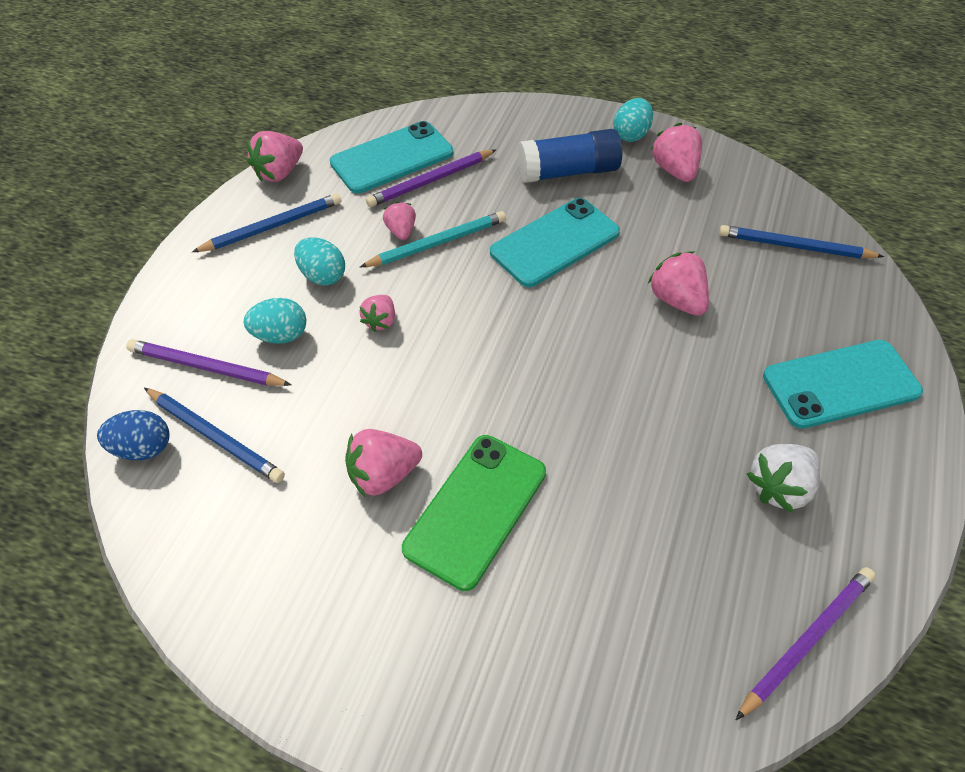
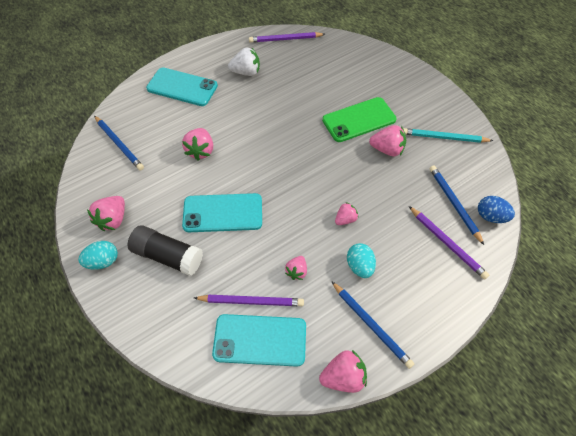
camera: 145 degrees left, 5 degrees up
blue pencil [192,193,342,252] -> blue pencil turned 135 degrees counterclockwise [331,281,414,369]
turquoise egg [243,298,307,344] -> none
turquoise pencil [360,211,506,267] -> turquoise pencil moved to [403,128,493,143]
blue glue stick [518,129,622,183] -> black glue stick [128,225,203,276]

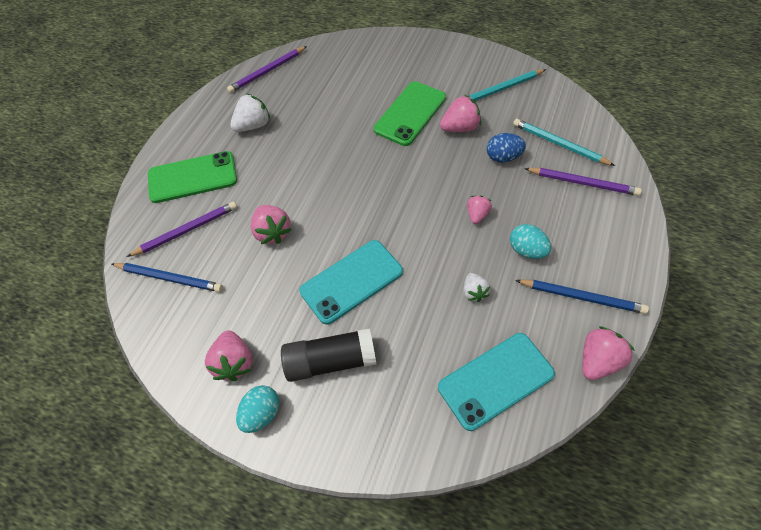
camera: 30 degrees left, 0 degrees up
turquoise phone [146,67,218,106] -> green phone [148,151,237,203]
purple pencil [194,295,304,306] -> purple pencil moved to [127,201,237,257]
pink strawberry [285,256,307,280] -> white strawberry [463,273,490,302]
blue pencil [430,165,484,245] -> turquoise pencil [513,119,615,166]
blue egg [478,196,515,223] -> blue egg moved to [487,133,526,163]

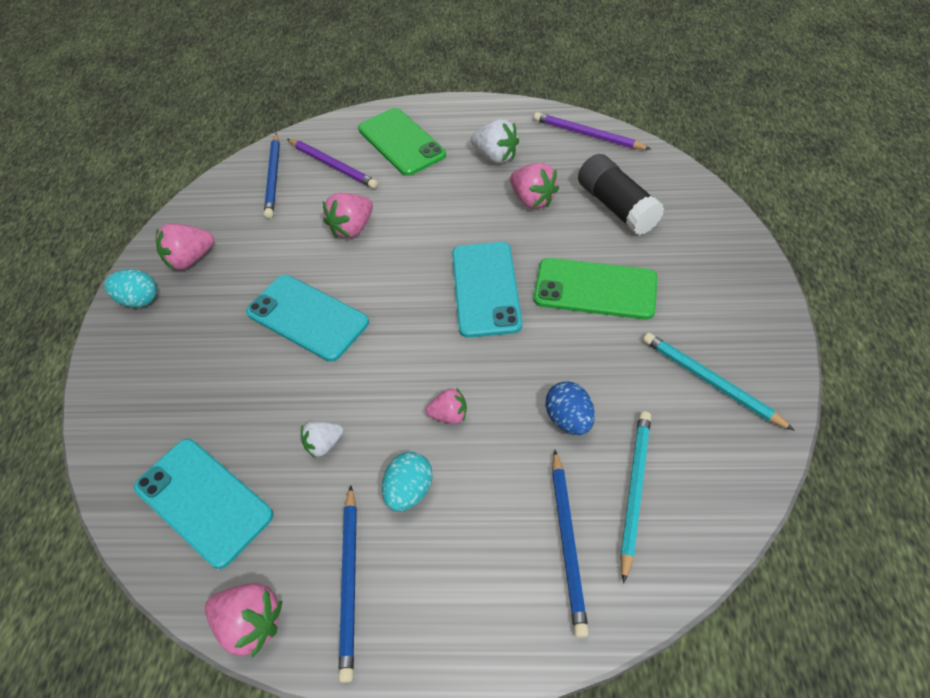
camera: 70 degrees right, 5 degrees down
black glue stick [281,328,376,382] -> black glue stick moved to [578,154,665,235]
pink strawberry [440,95,481,132] -> pink strawberry moved to [510,163,559,209]
purple pencil [524,168,642,196] -> blue pencil [552,450,589,638]
none -> turquoise phone [452,242,522,338]

